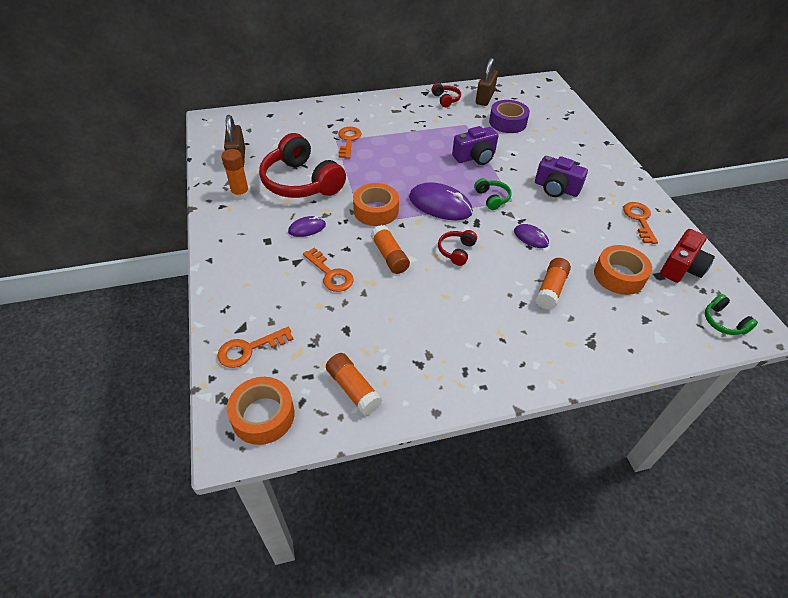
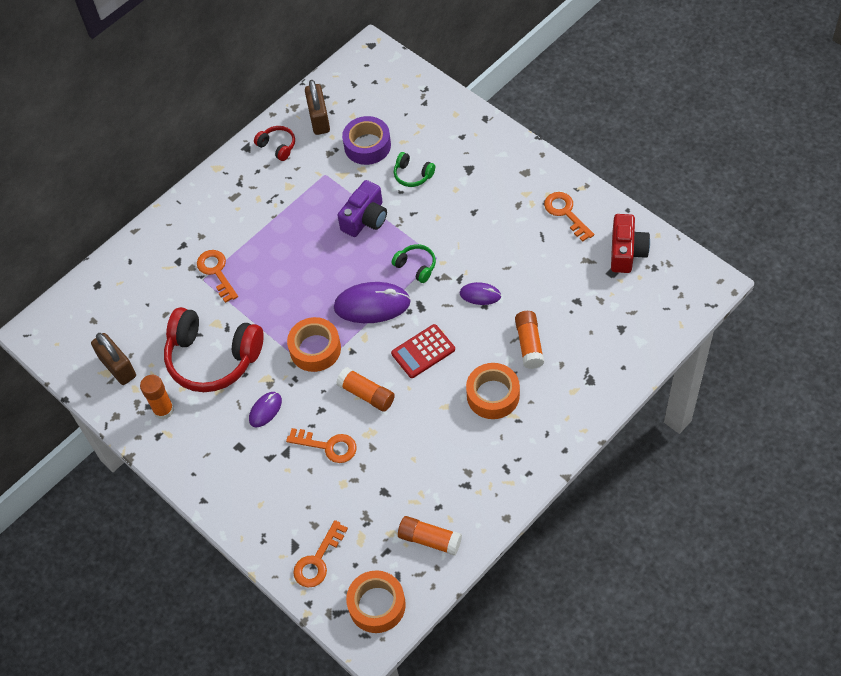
camera: 25 degrees left, 10 degrees up
red headphones [438,230,477,266] -> red calculator [391,324,455,378]
purple camera [535,156,588,197] -> none
orange tape [594,245,652,295] -> orange tape moved to [466,363,520,419]
green headphones [705,294,758,335] -> green headphones moved to [394,152,435,187]

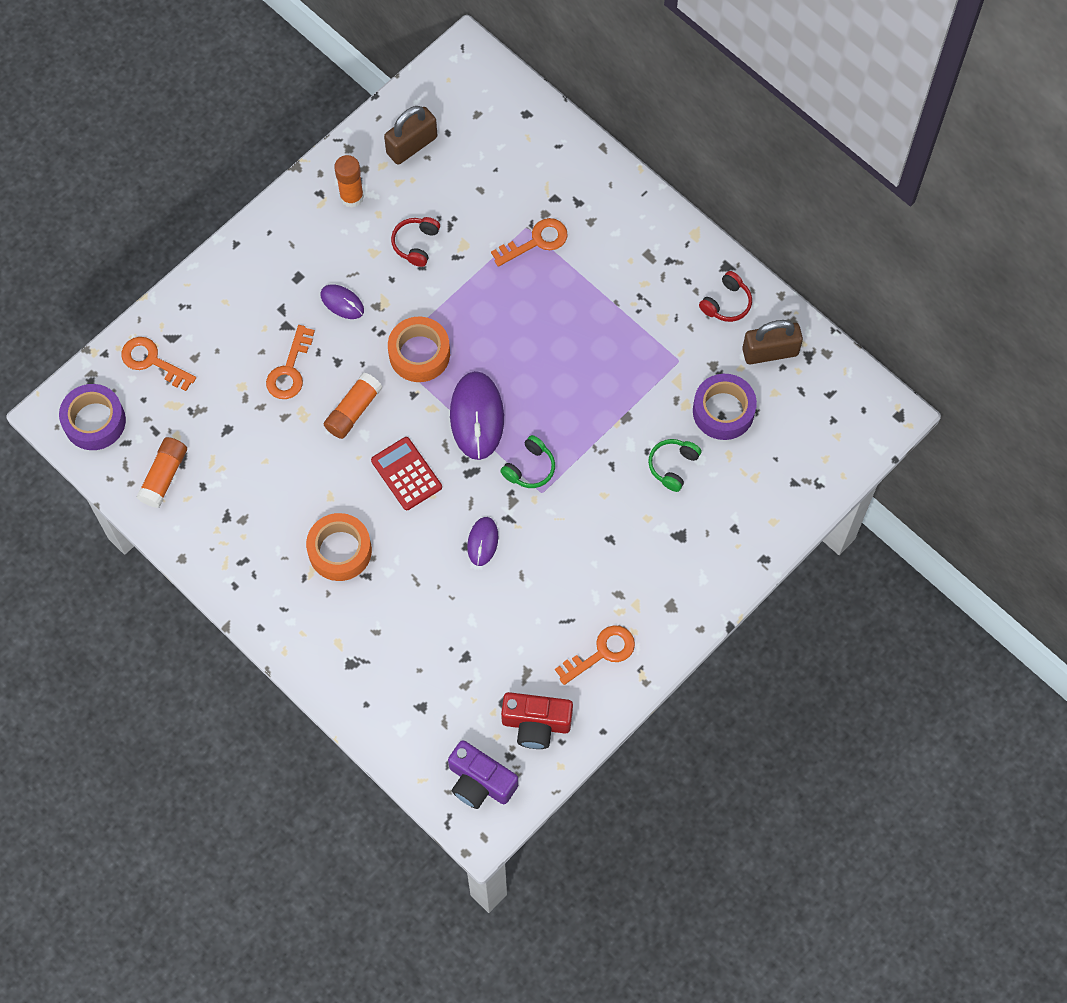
camera: 85 degrees right, 10 degrees up
red headphones [164,307,264,392] -> red headphones [391,217,440,267], size x0.45
purple camera [337,180,387,237] -> purple camera moved to [448,740,518,809]
orange tape [346,570,406,633] -> purple tape [59,384,126,450]
orange glue stick [515,311,544,369] -> none

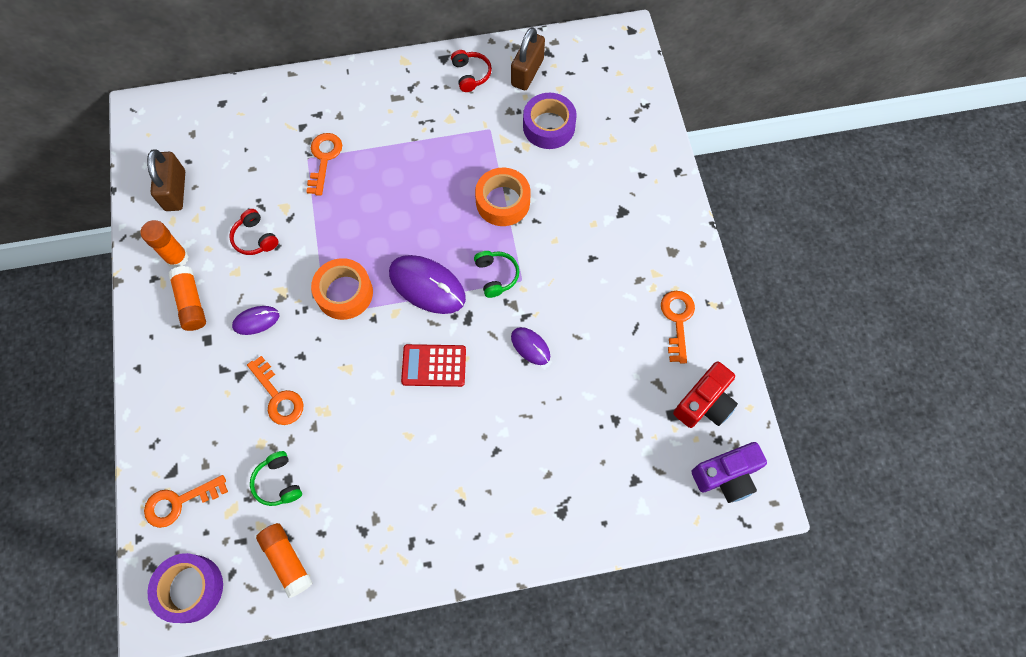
camera: 55 degrees left, 0 degrees up
orange tape [306,513,372,581] -> orange tape moved to [475,168,531,226]
orange glue stick [324,372,382,439] -> orange glue stick moved to [168,266,206,331]
green headphones [648,439,701,492] -> green headphones moved to [250,451,302,506]

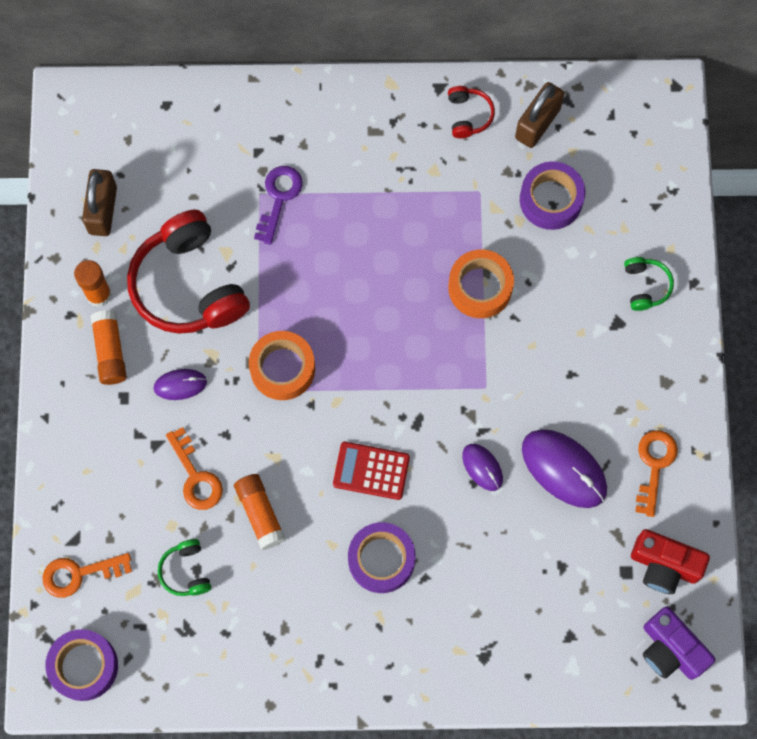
camera: 10 degrees right, 5 degrees up
red headphones [229,209,278,255] -> red headphones [127,210,250,334], size x2.24
orange glue stick [256,523,313,598] -> orange glue stick moved to [234,474,286,550]
orange key [306,133,342,196] -> purple key [254,166,303,245]
purple mouse [389,255,466,314] -> purple mouse moved to [522,429,607,508]
green headphones [474,251,519,298] -> green headphones moved to [624,257,674,311]
red camera [673,361,738,428] -> red camera turned 60 degrees clockwise [631,529,710,594]
purple camera [691,442,767,503] -> purple camera turned 60 degrees clockwise [643,606,715,680]
none -> purple tape [348,522,416,593]

